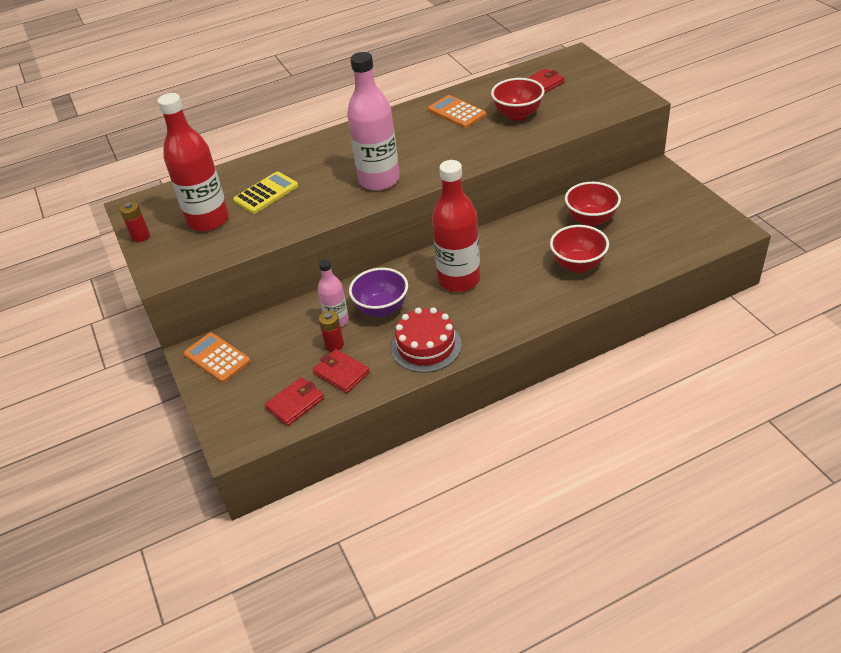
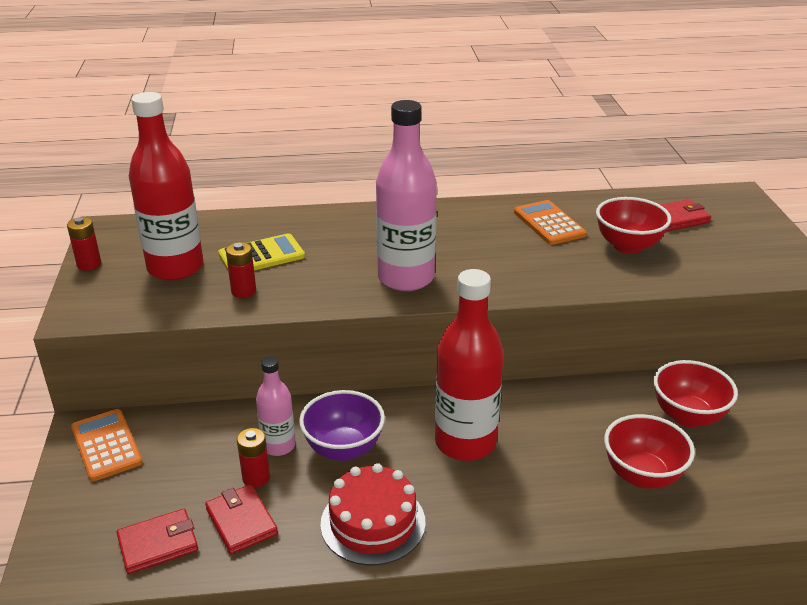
camera: 15 degrees right, 10 degrees down
none -> red battery [226,242,256,298]

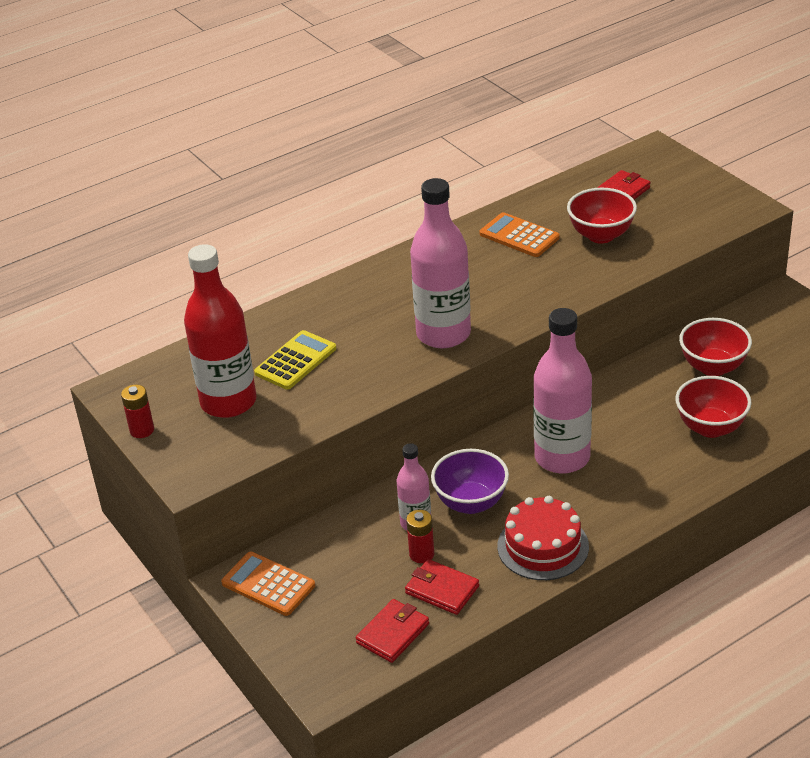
camera: 25 degrees left, 5 degrees up
red battery [226,242,256,298] -> none
red bottle [435,269,504,461] -> pink bottle [533,308,592,474]

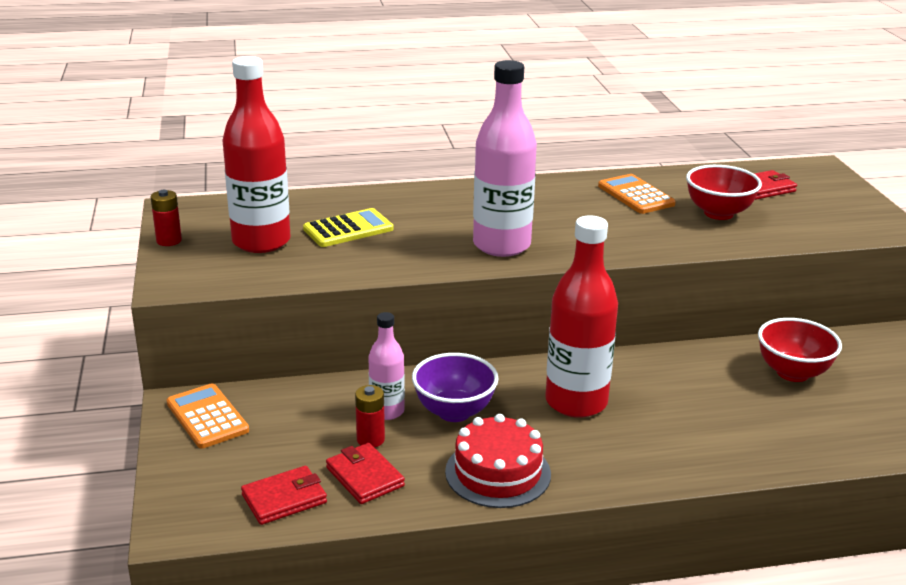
camera: 20 degrees right, 10 degrees down
pink bottle [533,308,592,474] -> red bottle [545,215,618,418]
red bowl [675,376,752,438] -> none

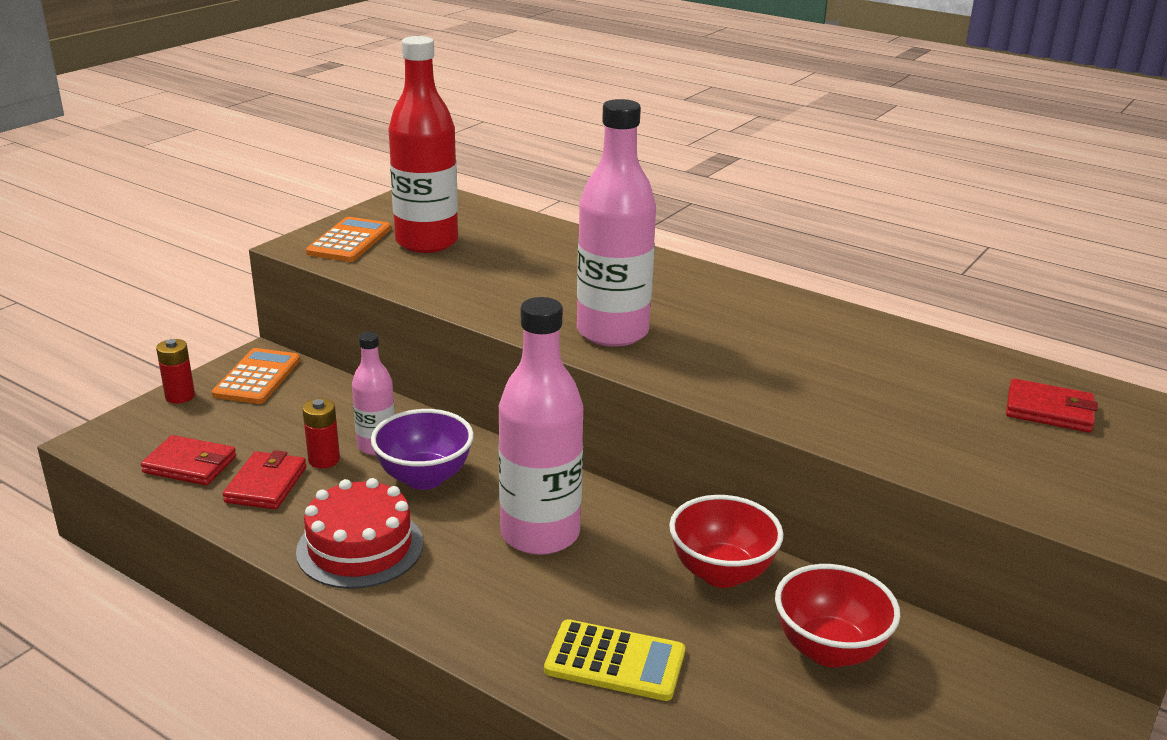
camera: 45 degrees right, 0 degrees up
red battery [151,190,182,246] -> red battery moved to [156,339,195,404]
yellow calculator [303,208,393,247] -> yellow calculator moved to [544,619,685,701]
red bottle [545,215,618,418] -> pink bottle [498,297,583,555]
orange calculator [598,174,676,214] -> orange calculator moved to [306,217,391,262]
red bowl [686,165,762,220] -> red bowl moved to [669,495,783,588]

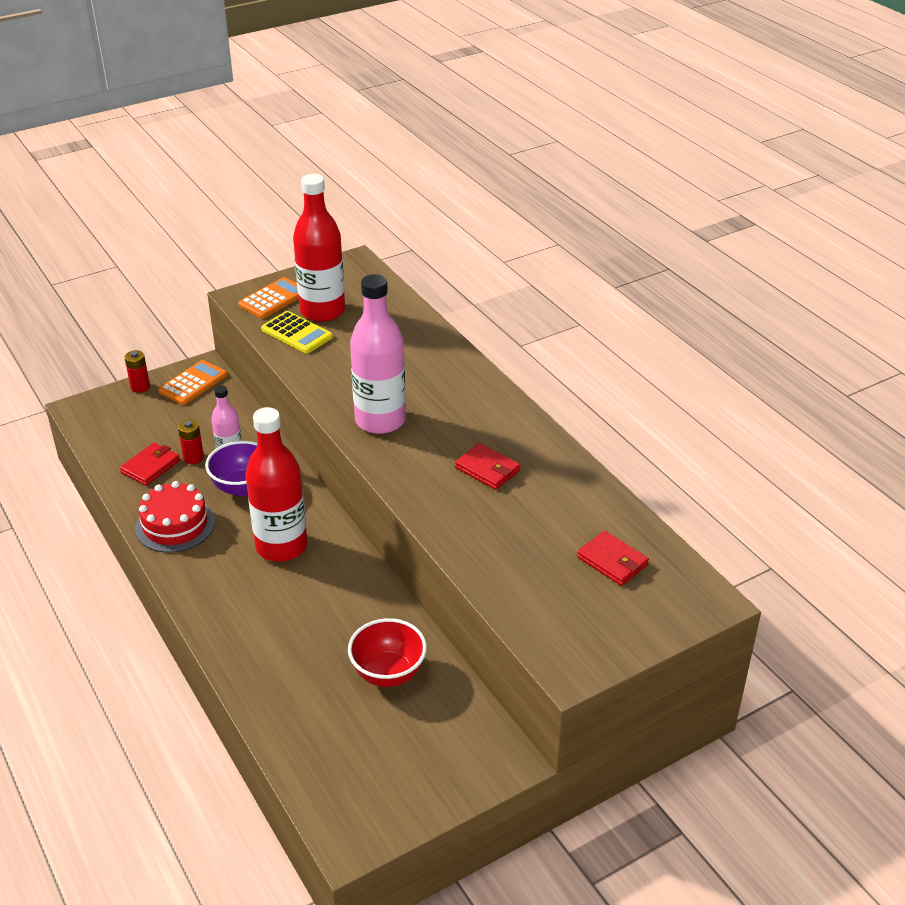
camera: 25 degrees right, 10 degrees up
red wallet [141,435,236,485] -> red wallet moved to [455,443,520,490]
pink bottle [498,297,583,555] -> red bottle [246,407,307,562]
yellow calculator [544,619,685,701] -> yellow calculator moved to [261,311,333,354]
red bowl [669,495,783,588] -> none

